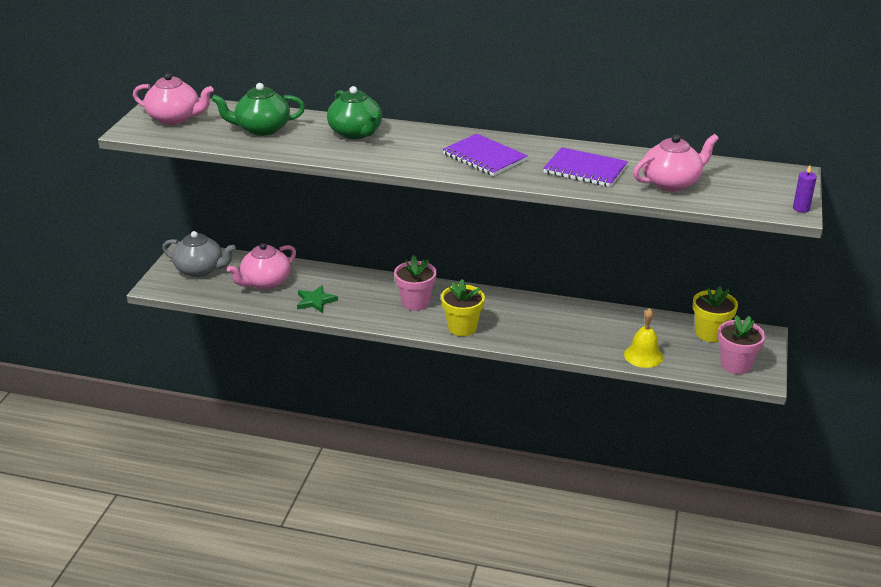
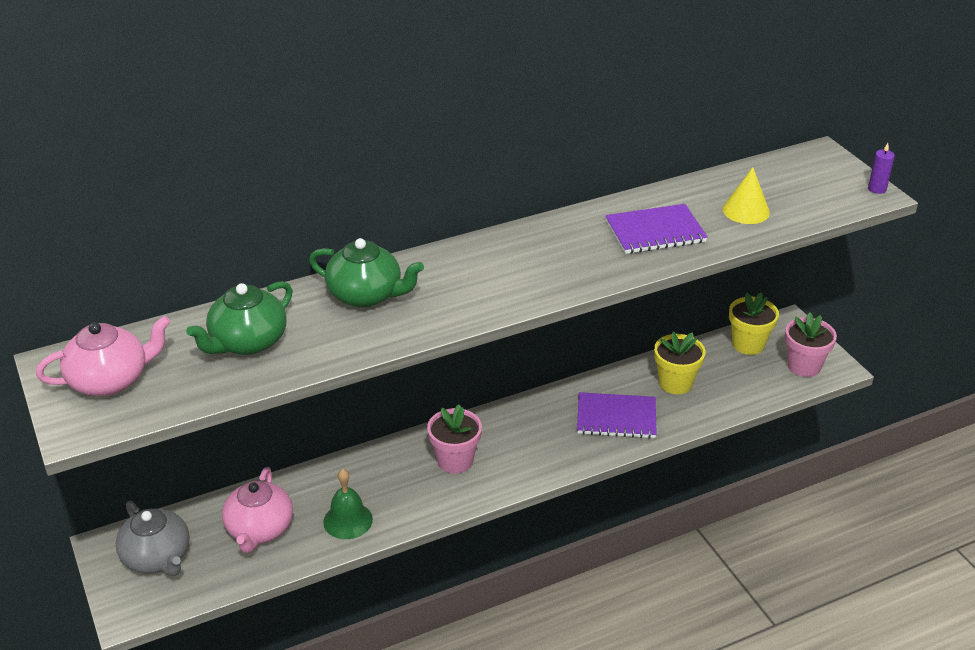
camera: 40 degrees left, 5 degrees up
grey teapot [162,231,236,277] -> grey teapot turned 75 degrees clockwise [115,501,190,576]
green star [297,285,338,313] -> green bell [323,469,373,539]
yellow flower pot [441,279,485,336] -> yellow flower pot moved to [654,331,706,394]
purple notebook [442,134,528,176] -> purple notebook moved to [577,392,657,439]
yellow bell [624,308,663,368] -> none
pink teapot [633,134,719,191] -> yellow cone [723,167,770,224]

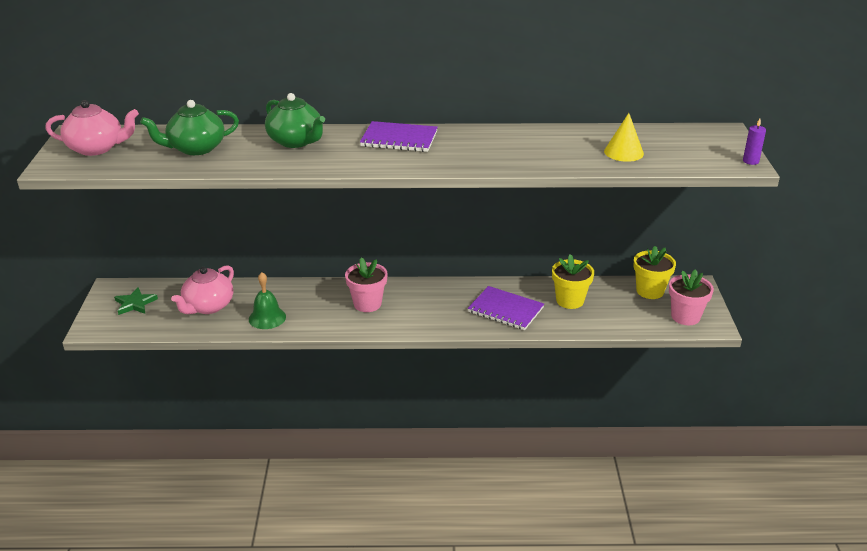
camera: 25 degrees right, 5 degrees down
grey teapot [115,501,190,576] -> green star [114,287,158,315]
purple notebook [605,204,708,254] -> purple notebook moved to [360,121,438,152]

